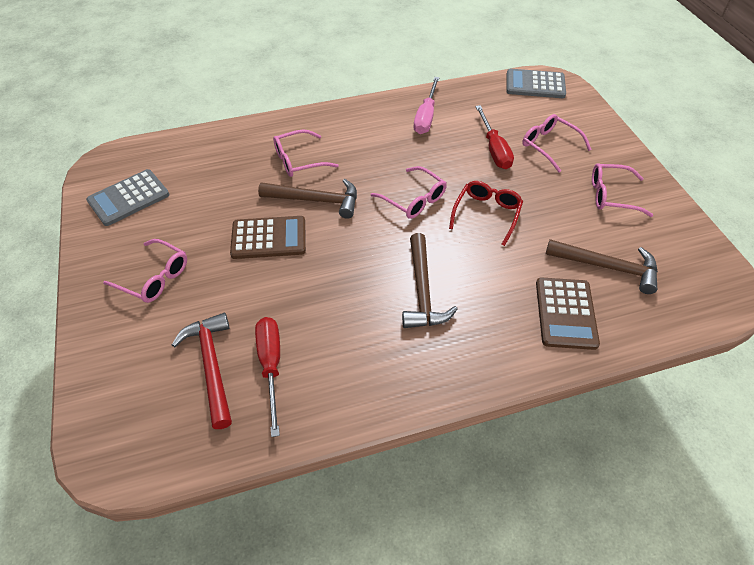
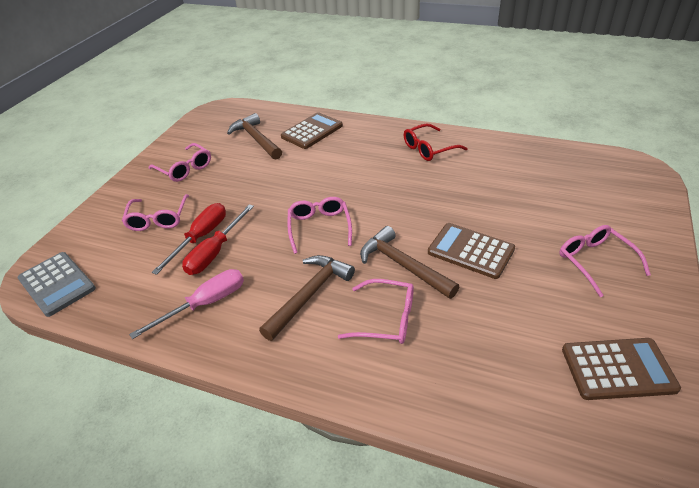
camera: 140 degrees left, 10 degrees down
grey calculator [86,169,169,226] -> brown calculator [562,338,681,400]
red hammer [172,313,232,429] -> none
red screwdriver [255,317,280,437] -> red screwdriver moved to [182,204,254,275]
brown hammer [402,233,457,328] -> brown hammer moved to [259,255,355,341]
red glasses [449,181,523,246] -> red glasses moved to [404,124,467,161]

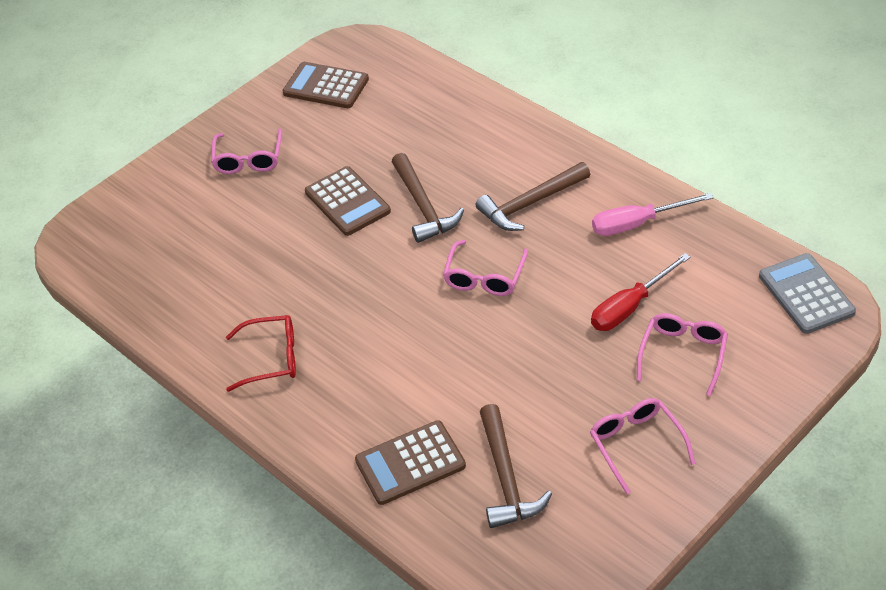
camera: 155 degrees left, 5 degrees up
red screwdriver [182,204,254,275] -> none
pink glasses [338,279,414,344] -> none

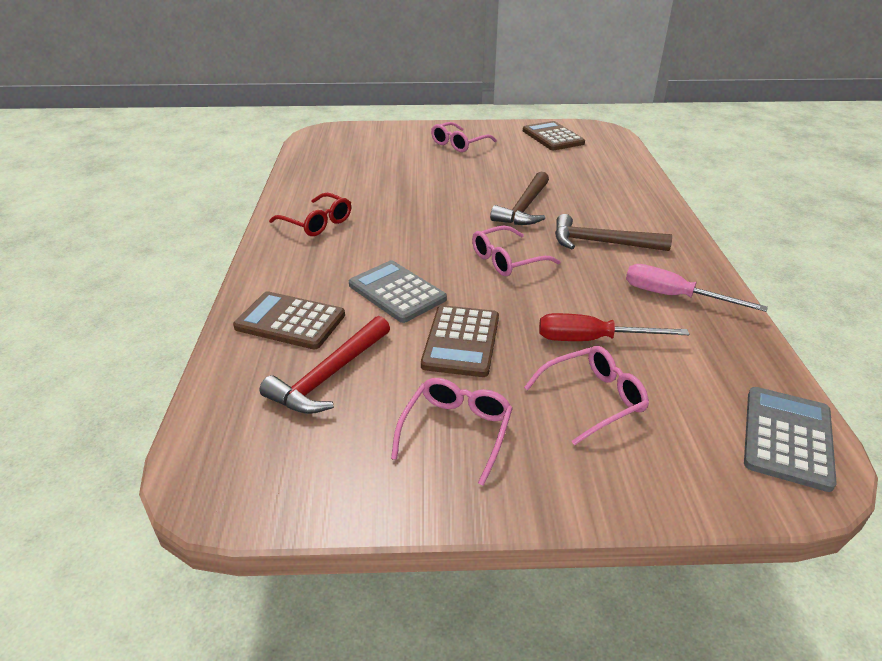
camera: 40 degrees right, 10 degrees down
brown calculator [305,166,391,236] -> brown calculator moved to [421,305,499,377]
brown hammer [480,404,552,528] -> red hammer [259,316,390,414]
none -> grey calculator [349,260,447,323]

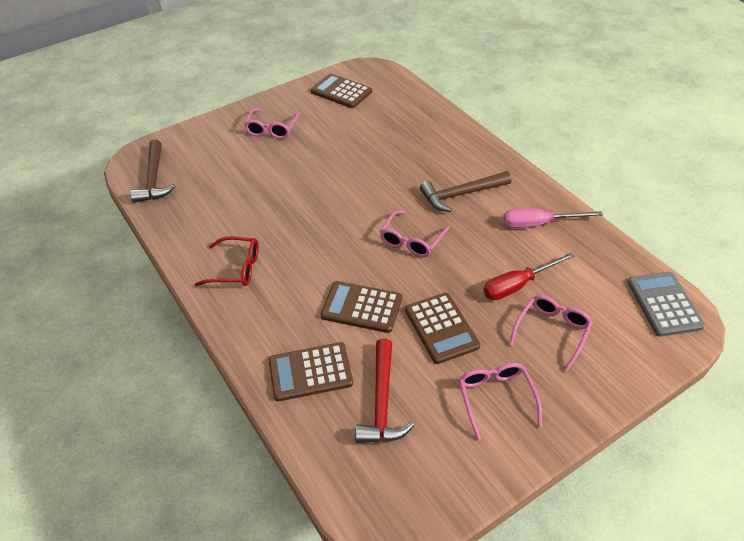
camera: 30 degrees left, 10 degrees up
grey calculator [349,260,447,323] -> brown calculator [321,281,402,333]
brown hammer [490,171,549,225] -> brown hammer moved to [130,140,176,203]

